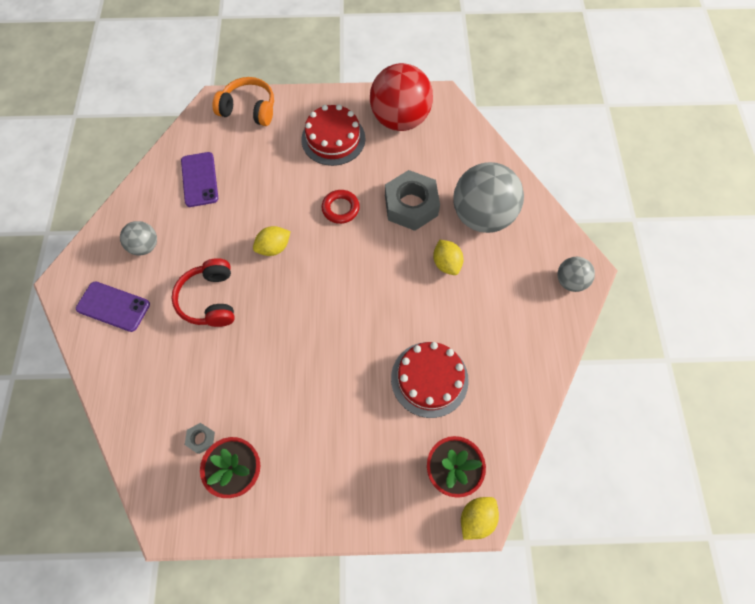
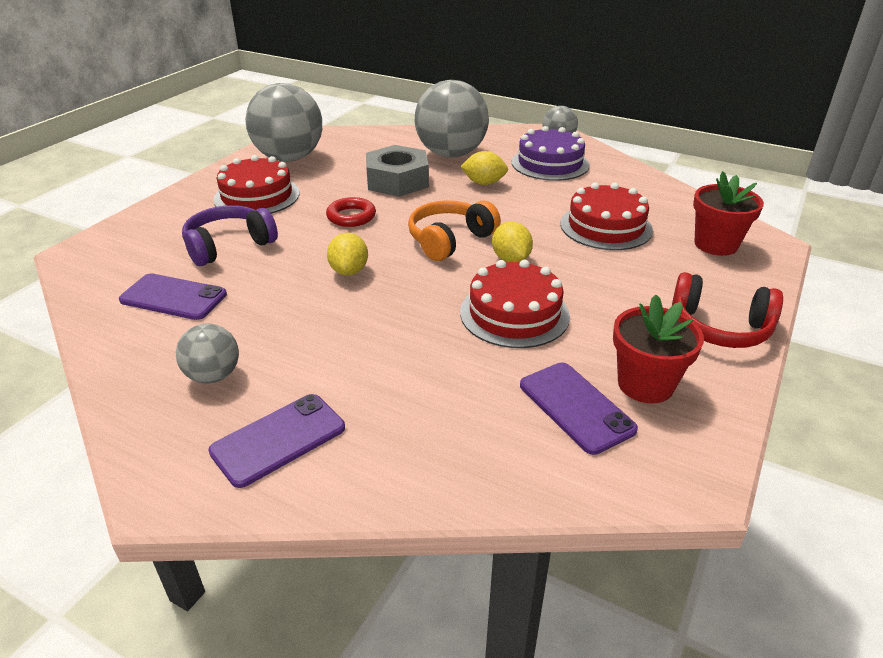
camera: 60 degrees left, 30 degrees down
red headphones [171,258,235,327] -> red headphones moved to [672,272,783,348]
grey nut [185,423,215,454] -> purple phone [520,362,638,455]
orange headphones [212,77,274,126] -> orange headphones moved to [408,200,501,261]
red ball [370,63,433,131] -> grey ball [245,83,322,162]
yellow lemon [461,497,499,540] -> yellow lemon moved to [492,222,533,262]
none -> purple headphones [182,205,278,266]
none -> red cake [460,260,570,348]
none -> purple cake [512,126,590,181]

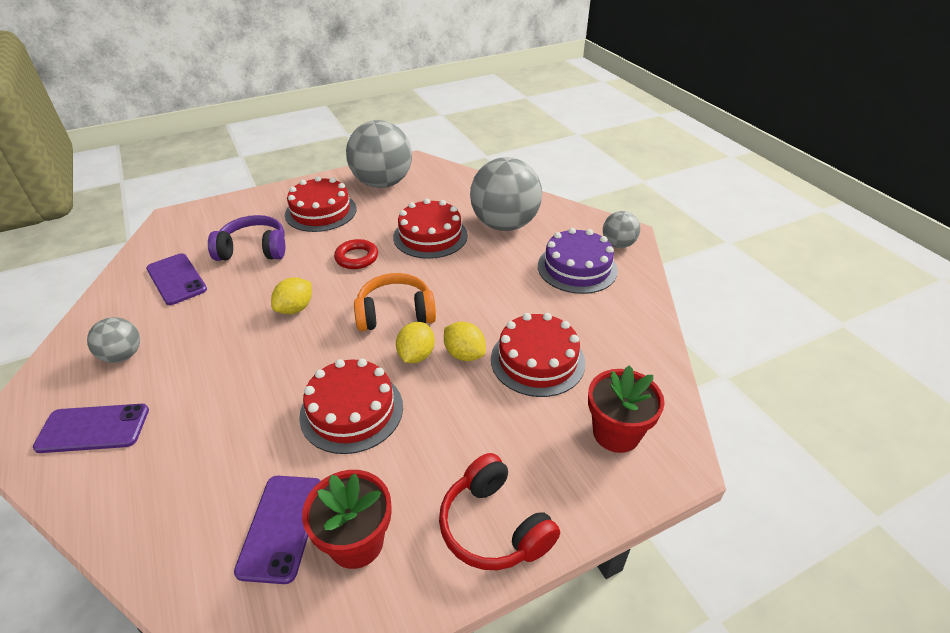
camera: 35 degrees right, 5 degrees up
grey nut [366,145,429,197] -> red cake [393,198,468,259]
yellow lemon [460,151,508,185] -> yellow lemon moved to [444,322,486,361]

